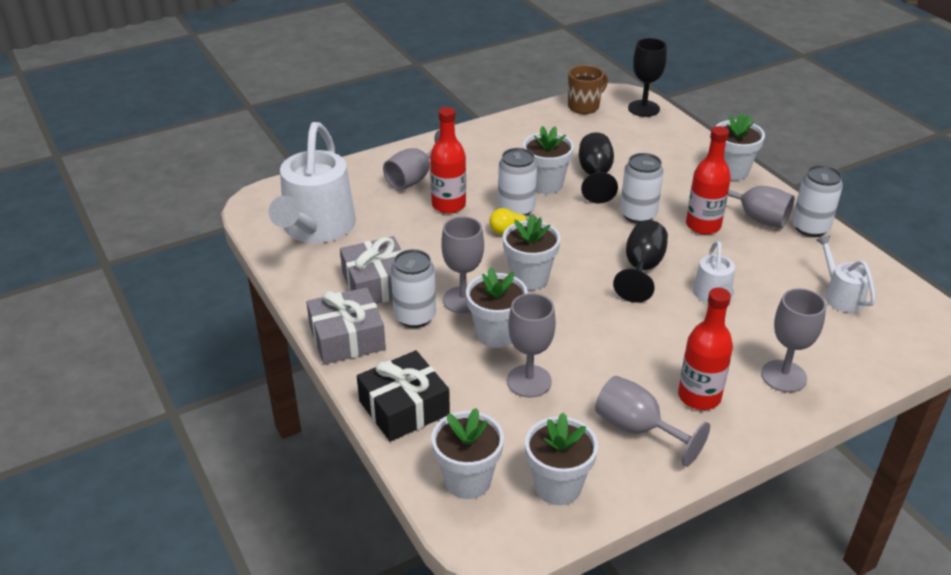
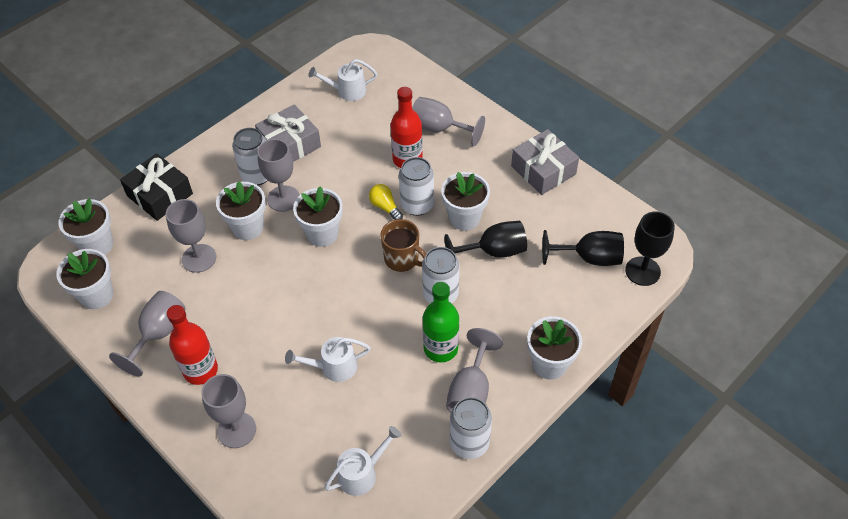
camera: 75 degrees right, 15 degrees up
white watering can [269,122,356,243] -> white watering can [308,59,378,101], size x0.49
grey gift [306,287,386,364] -> grey gift moved to [511,129,579,195]
brown mug [568,65,608,114] -> brown mug moved to [380,219,426,272]
black goblet [613,220,668,303] -> black goblet moved to [542,230,624,266]
red bottle [686,126,731,235] -> green bottle [423,282,459,363]

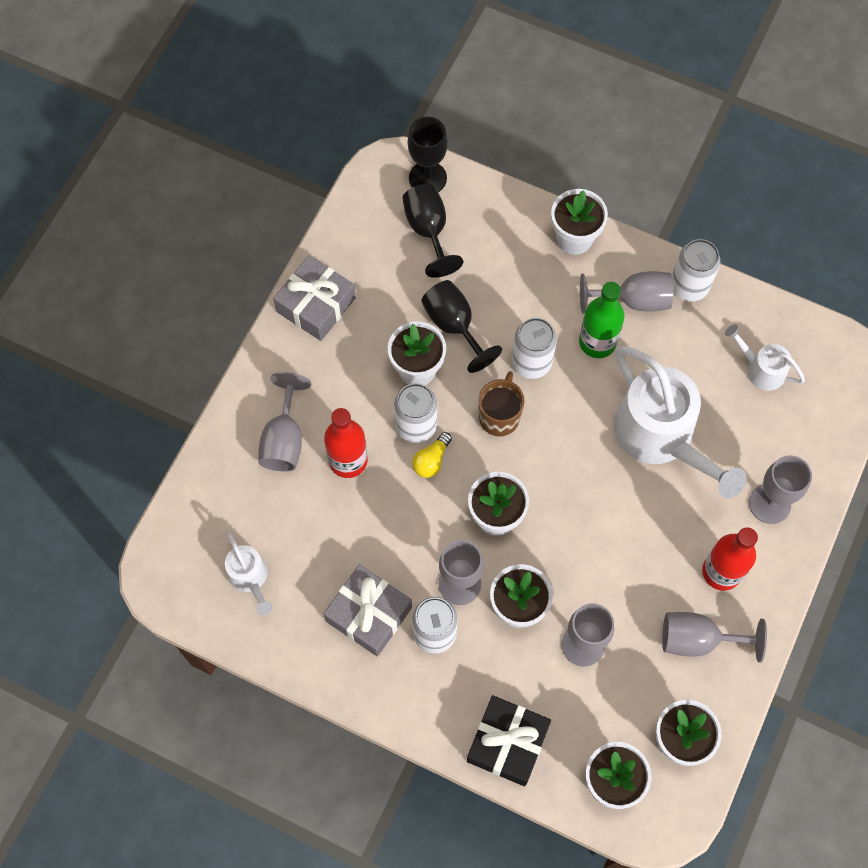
camera: 110 degrees left, 15 degrees up
white watering can [285,337,371,382] -> white watering can [614,346,747,498], size x2.04

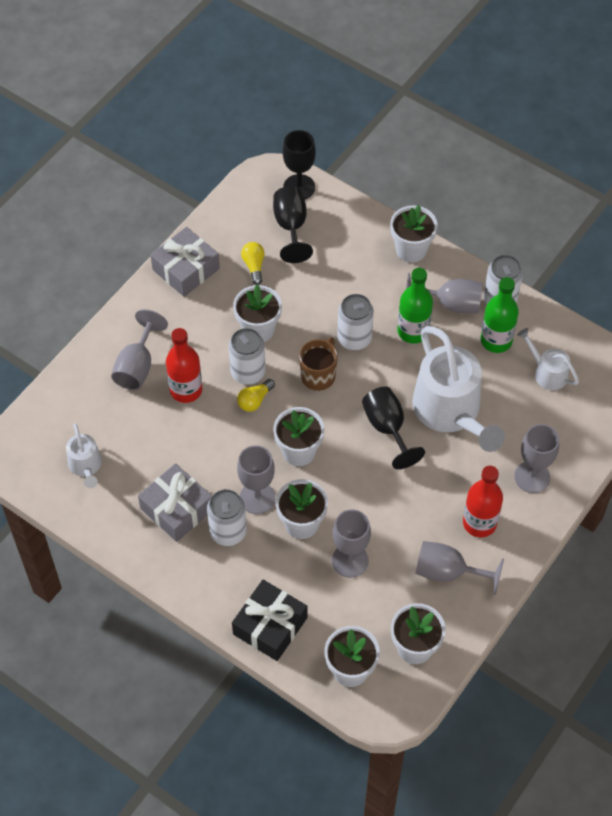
camera: 10 degrees right, 10 degrees down
black goblet [421,280,502,373] -> black goblet moved to [362,387,425,469]
none -> yellow light bulb [241,242,265,285]
none -> green bottle [481,277,519,353]

